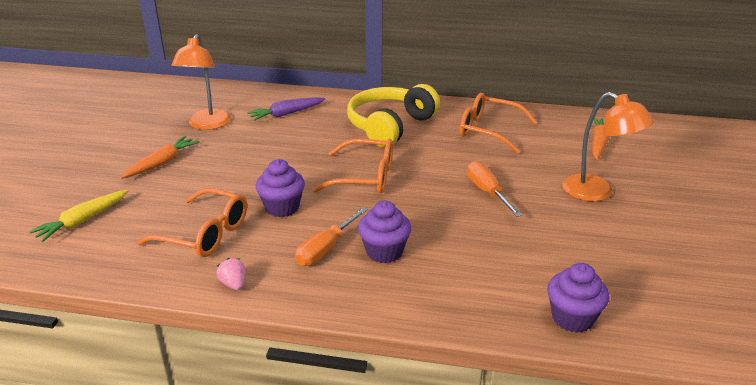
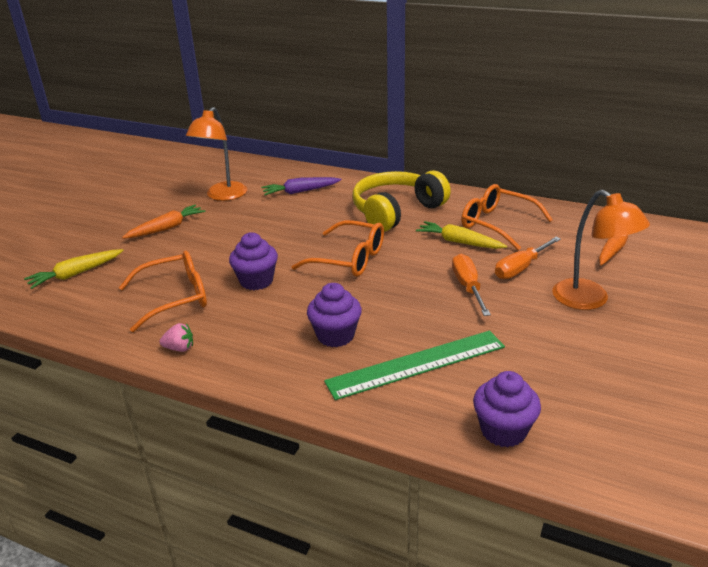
camera: 15 degrees right, 0 degrees up
orange glasses [137,188,247,257] -> orange glasses turned 60 degrees counterclockwise [119,251,207,332]
pink strawberry [216,258,245,290] -> pink strawberry turned 105 degrees clockwise [159,323,193,352]
orange screwdriver [295,207,368,266] -> orange screwdriver moved to [495,237,561,279]
none -> green ruler [324,331,505,400]
none -> yellow carrot [416,221,507,249]

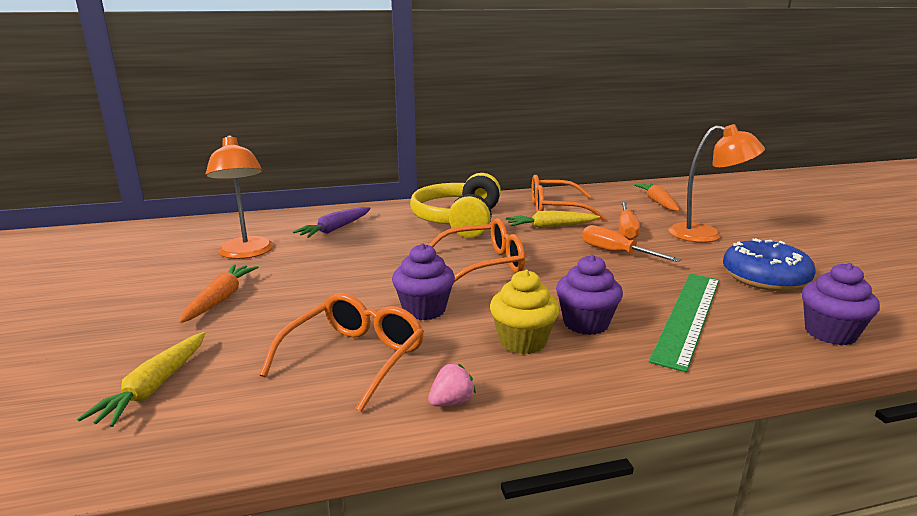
camera: 40 degrees left, 10 degrees down
none -> yellow cupcake [490,270,560,354]
none -> blue donut [723,238,815,291]

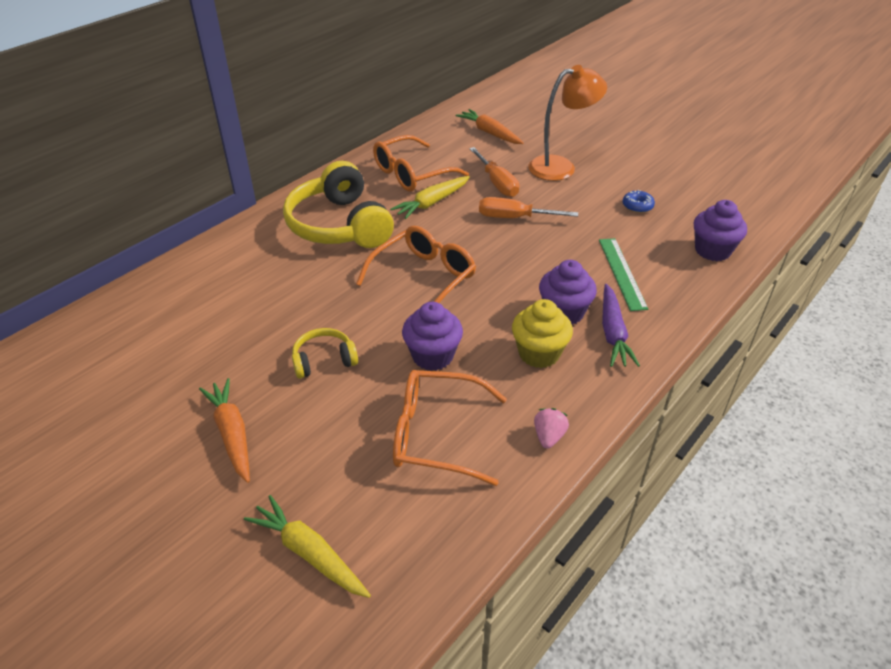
camera: 35 degrees left, 20 degrees up
yellow carrot [77,332,205,427] -> yellow carrot turned 150 degrees clockwise [244,495,371,598]
orange lamp [205,135,273,259] -> none
orange glasses [260,293,424,412] -> orange glasses turned 75 degrees counterclockwise [393,370,507,486]
purple carrot [293,207,371,238] -> purple carrot moved to [602,284,640,367]
green ruler [649,274,719,372] -> green ruler [599,238,648,311], size x0.66
blue donut [723,238,815,291] -> blue donut [623,190,655,213], size x0.45
none -> yellow headphones [292,328,358,379]

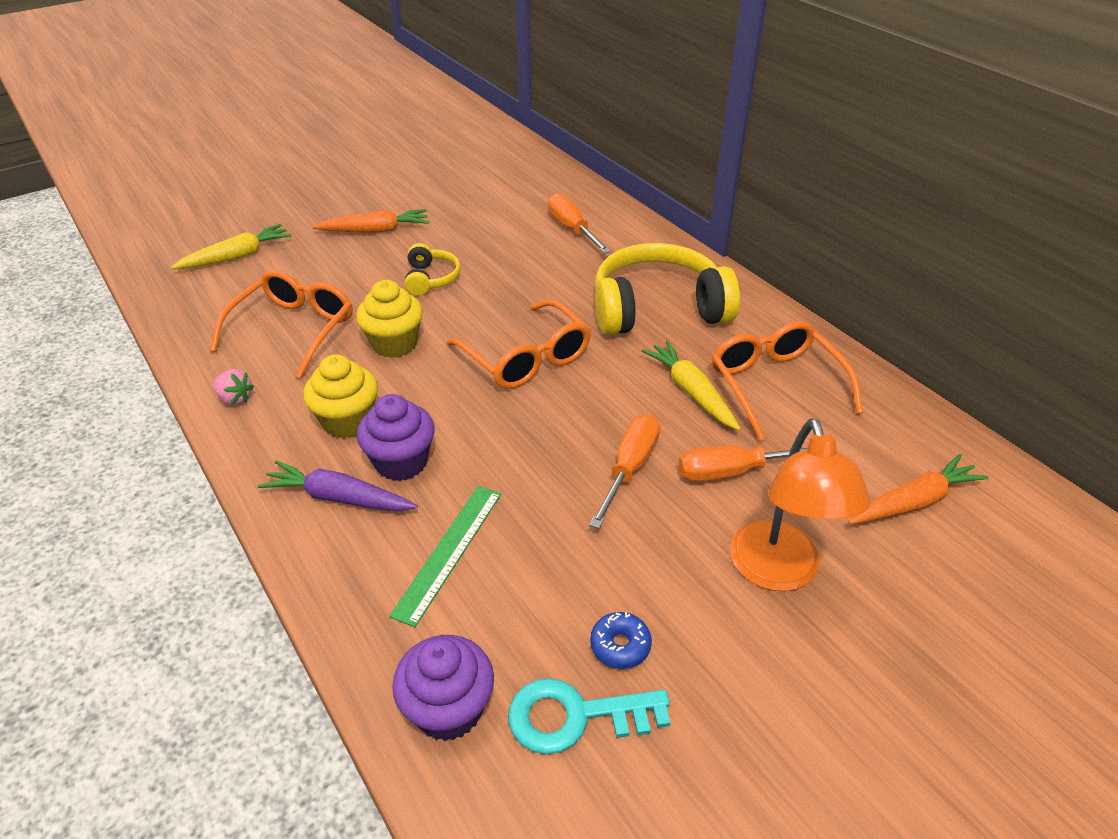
camera: 105 degrees right, 0 degrees up
purple cupcake [402,302,463,371] -> yellow cupcake [356,280,423,358]
green ruler [599,238,648,311] -> green ruler turned 75 degrees counterclockwise [389,486,501,627]
none -> turquoise key [508,678,670,754]
none -> orange screwdriver [548,193,611,254]

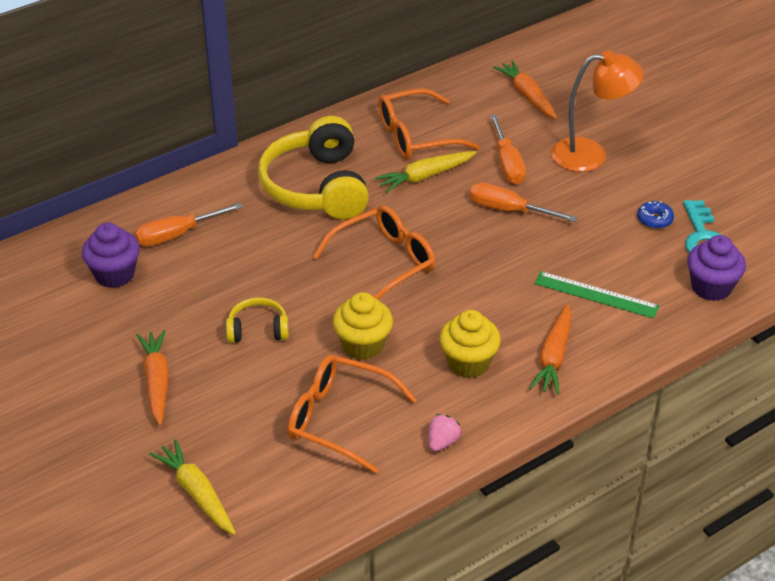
camera: 90 degrees left, 0 degrees up
purple carrot [258,460,418,511] -> orange carrot [530,304,571,395]
purple cupcake [357,394,435,481] -> purple cupcake moved to [82,222,140,288]

